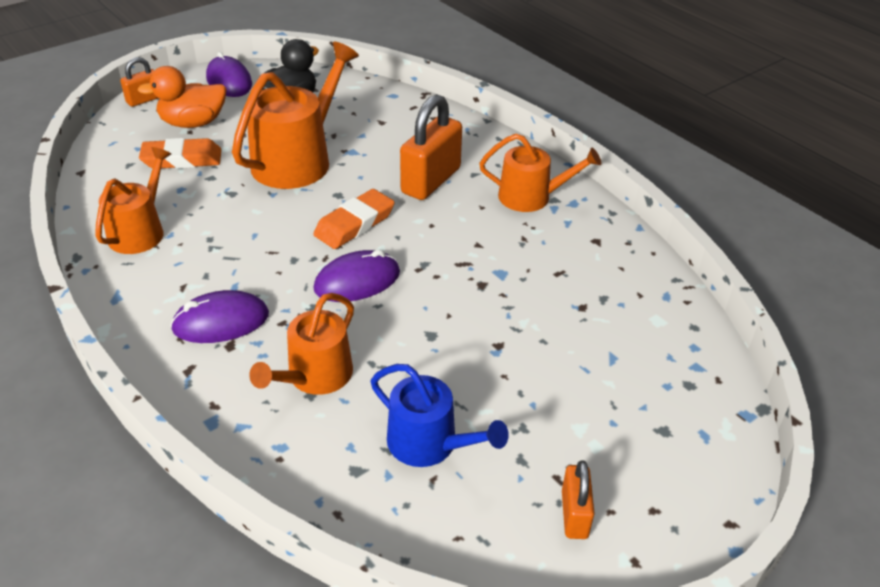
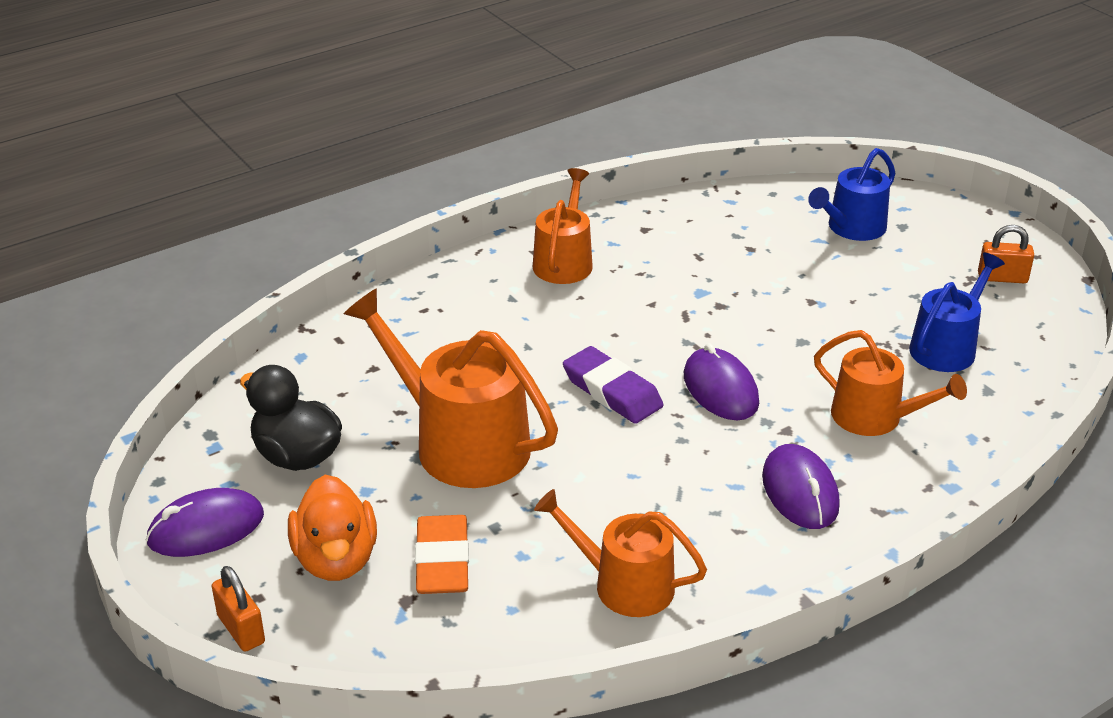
camera: 85 degrees left, 5 degrees down
orange eraser [313,189,395,249] -> purple eraser [563,346,663,424]
orange padlock [400,94,462,200] -> none
none -> blue watering can [808,148,896,241]

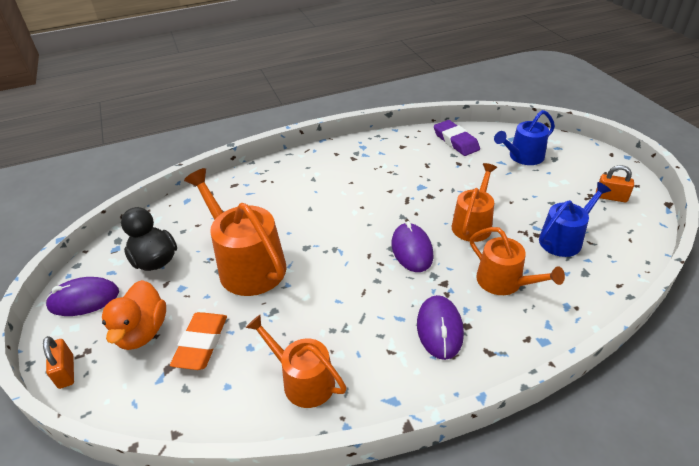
camera: 15 degrees right, 5 degrees up
orange watering can [533,168,593,284] -> orange watering can moved to [452,163,497,242]
purple eraser [563,346,663,424] -> purple eraser moved to [434,120,480,156]

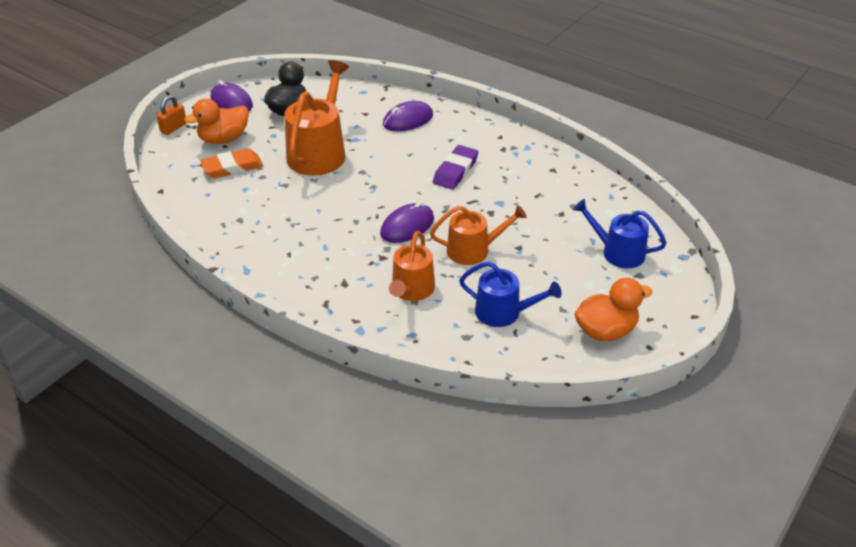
camera: 55 degrees right, 0 degrees up
orange watering can [246,315,346,408] -> none
purple mouse [417,295,464,360] -> purple mouse moved to [383,101,433,131]
purple eraser [434,120,480,156] -> purple eraser moved to [433,145,478,190]
orange padlock [596,165,634,202] -> orange duck [575,278,652,341]

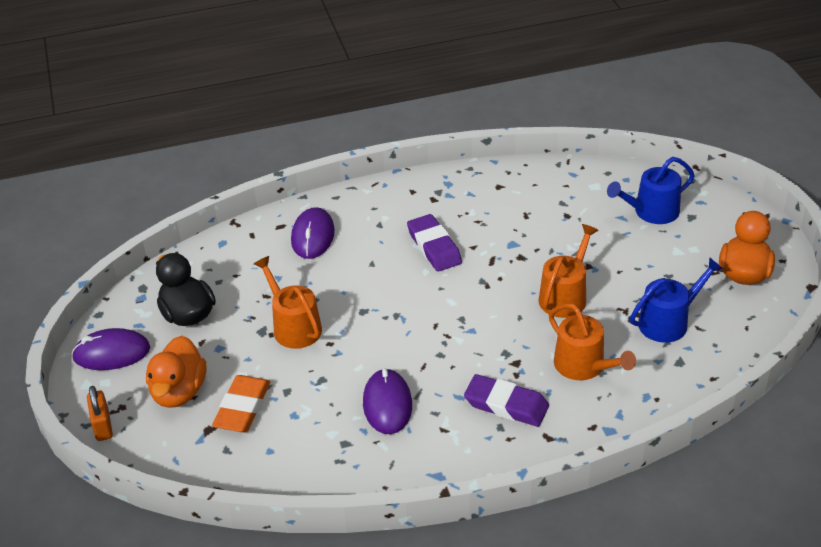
camera: 50 degrees left, 0 degrees up
orange watering can [285,60,349,175] -> orange watering can [254,256,322,349], size x0.63
purple mouse [380,201,434,243] -> purple mouse moved to [363,368,412,434]
none -> purple eraser [464,374,549,427]

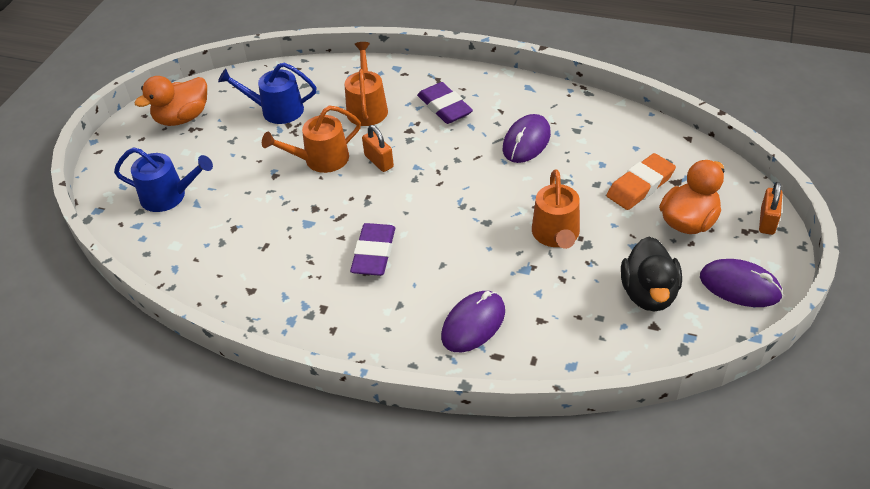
camera: 145 degrees left, 5 degrees up
none -> orange padlock [362,125,394,172]

